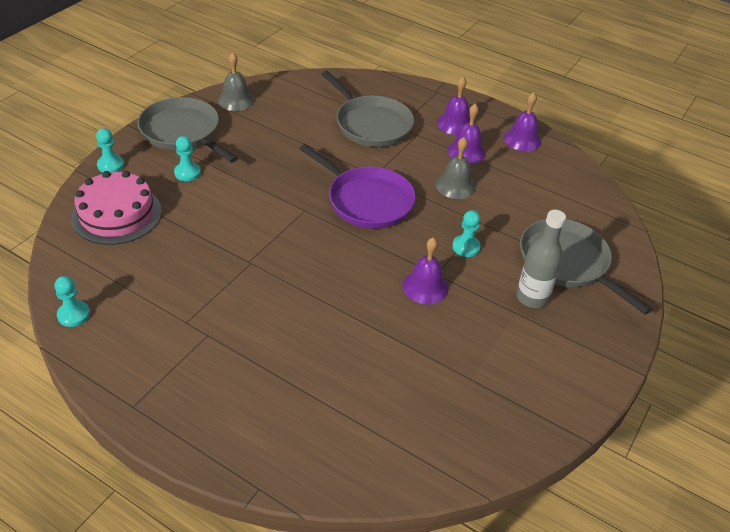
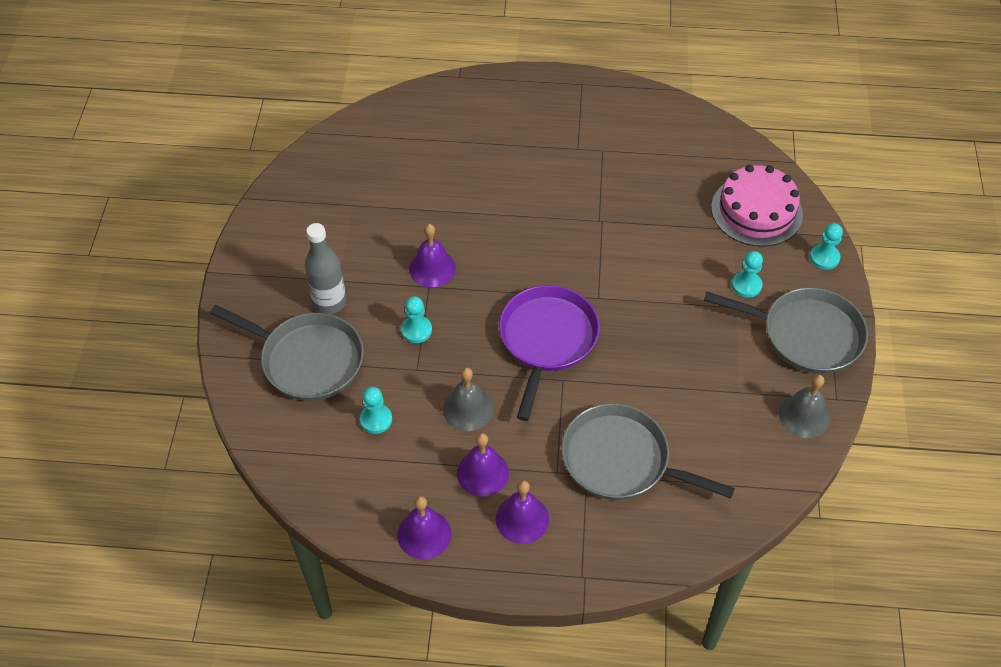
camera: 155 degrees right, 10 degrees up
turquoise pawn [55,276,90,327] -> turquoise pawn moved to [360,387,392,434]
purple pan [299,144,416,229] -> purple pan turned 90 degrees clockwise [499,285,600,421]

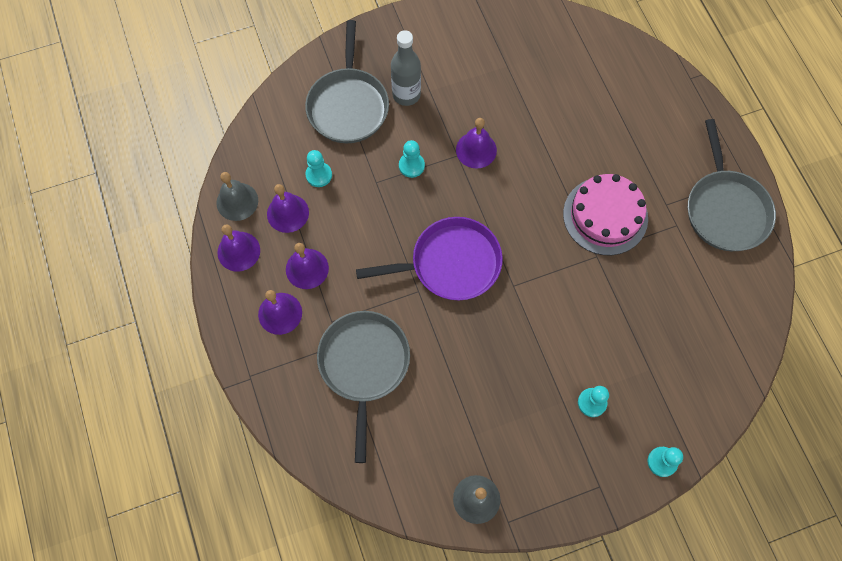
camera: 65 degrees right, 15 degrees up
grey bell [443,368,493,431] -> grey bell moved to [216,172,258,221]
grey pan [704,287,868,374] -> grey pan moved to [688,119,776,251]
pink cake [711,165,803,247] -> pink cake moved to [563,174,648,255]
none -> purple bell [267,184,309,233]

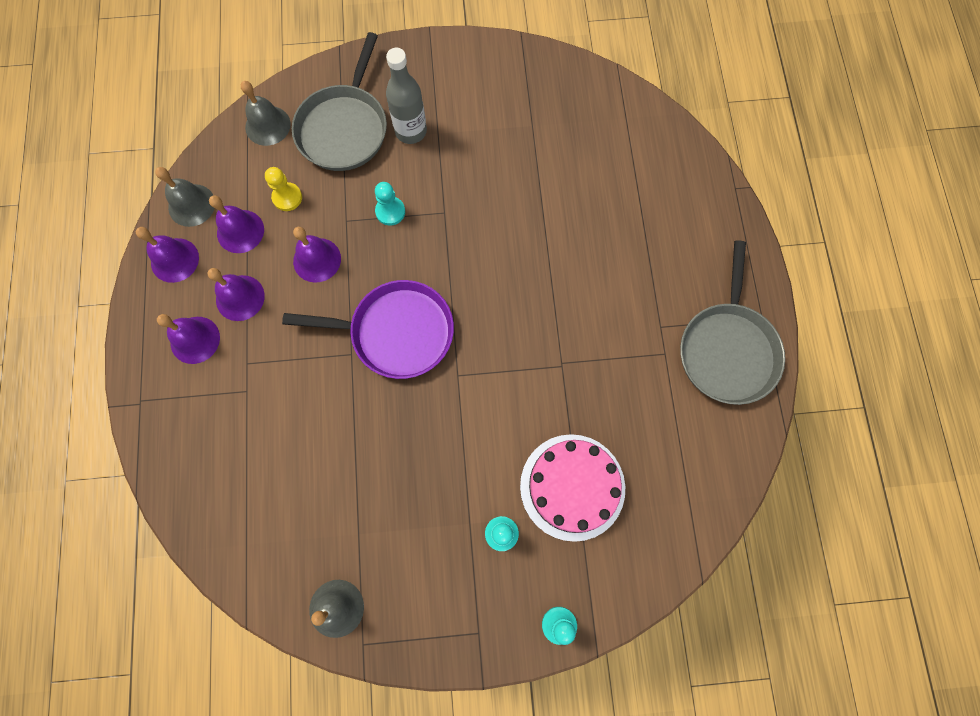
camera: 15 degrees right, 5 degrees up
turquoise pawn [305,150,332,187] -> yellow pawn [265,167,302,211]
grey pan [317,311,410,463] -> none
purple bell [456,118,497,169] -> purple bell moved to [293,227,341,283]
pink cake [563,174,648,255] -> pink cake moved to [520,434,625,542]
none -> grey bell [241,81,291,146]

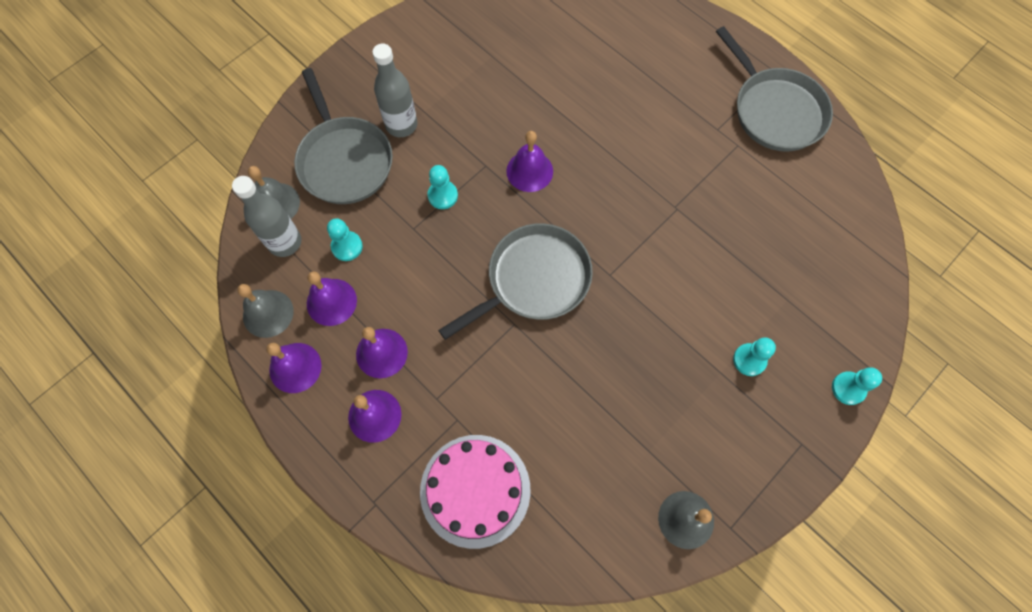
camera: 40 degrees left, 5 degrees down
yellow pawn [265,167,302,211] -> turquoise pawn [327,218,363,261]
purple pan [282,280,454,379] -> grey pan [438,223,593,340]
purple bell [293,227,341,283] -> purple bell moved to [506,131,553,192]
pink cake [520,434,625,542] -> pink cake moved to [420,435,531,549]
none -> grey bottle [232,176,302,257]

